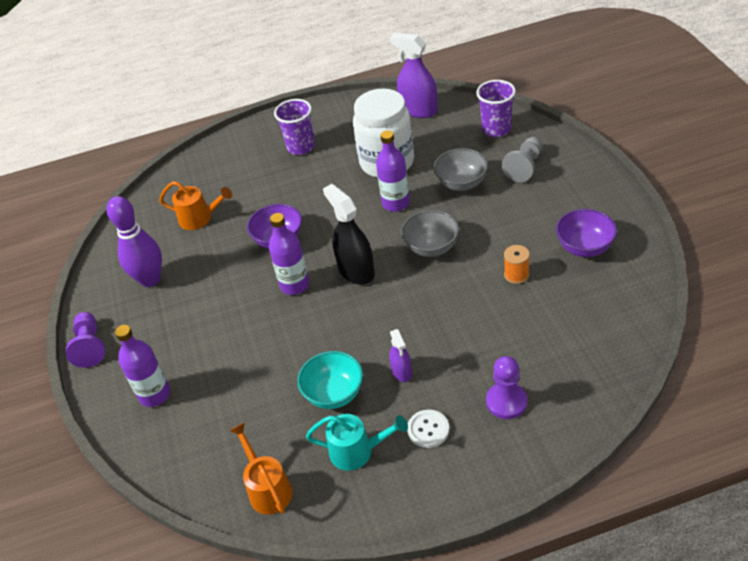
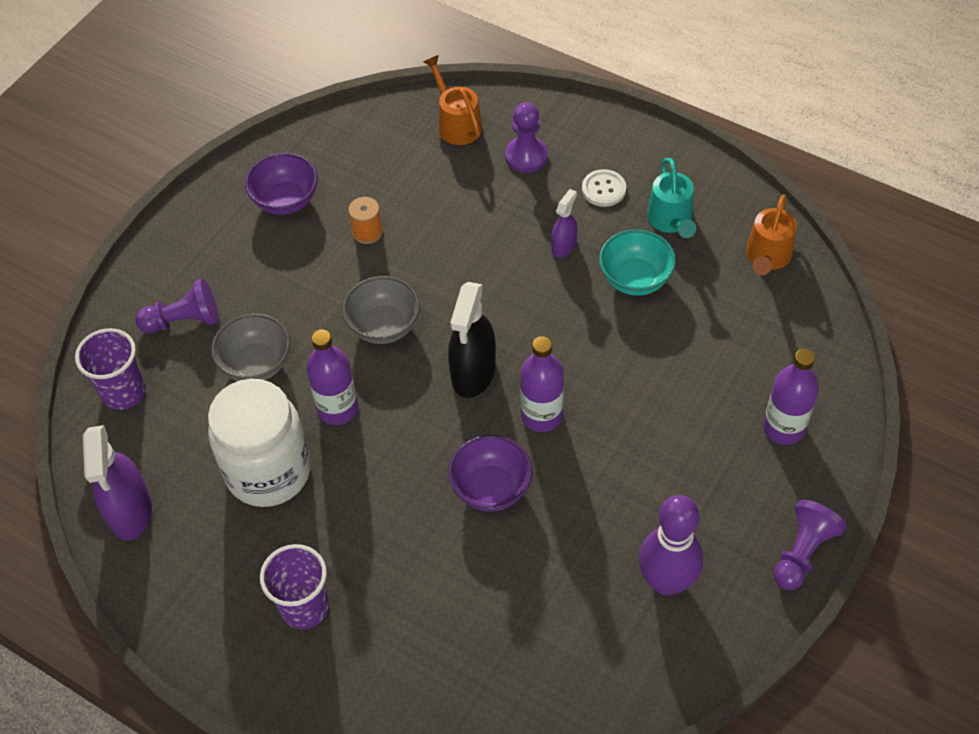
camera: 135 degrees left, 10 degrees up
orange watering can [159,181,232,230] -> orange watering can moved to [424,55,482,145]
turquoise watering can [306,414,408,471] -> turquoise watering can turned 150 degrees counterclockwise [647,158,696,238]
grey pawn [502,137,542,182] -> purple pawn [135,279,219,333]

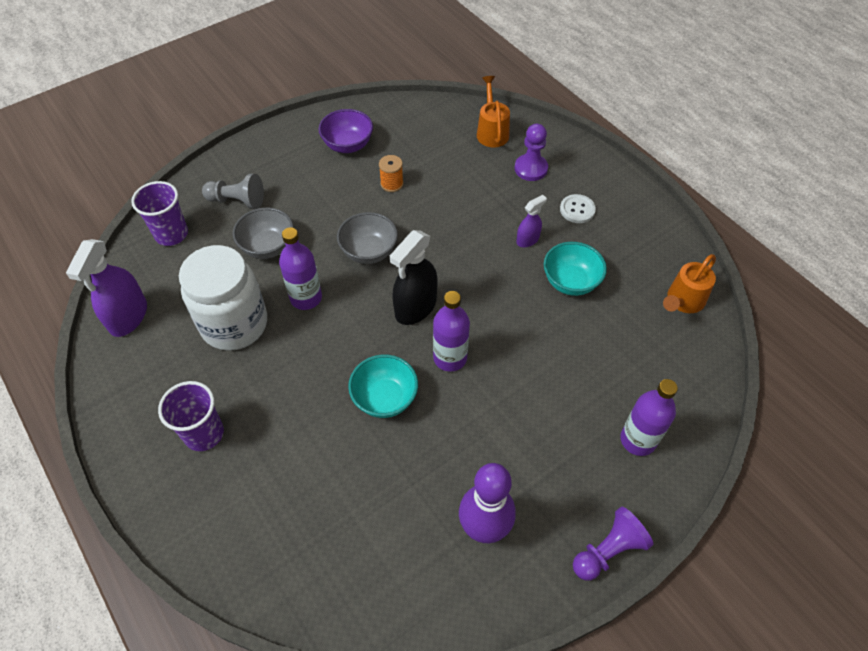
camera: 20 degrees right, 0 degrees up
purple pawn [135,279,219,333] -> grey pawn [202,174,264,209]
purple bowl [448,435,533,512] -> turquoise bowl [348,355,418,418]
turquoise watering can [647,158,696,238] -> none

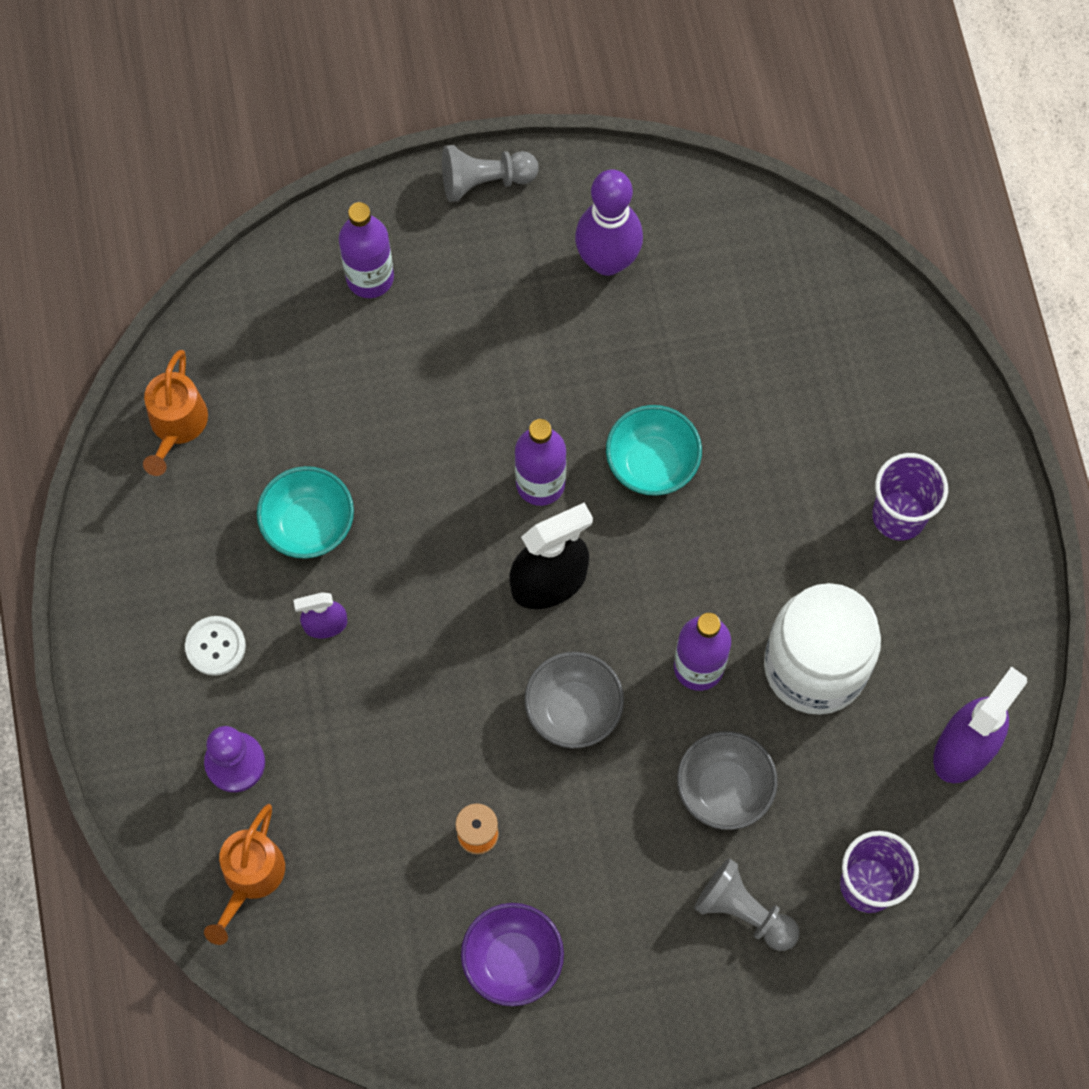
camera: 155 degrees left, 15 degrees up
purple pawn [573,507,654,580] -> grey pawn [442,145,539,202]
orange watering can [663,254,716,313] -> orange watering can turned 120 degrees clockwise [143,350,208,476]

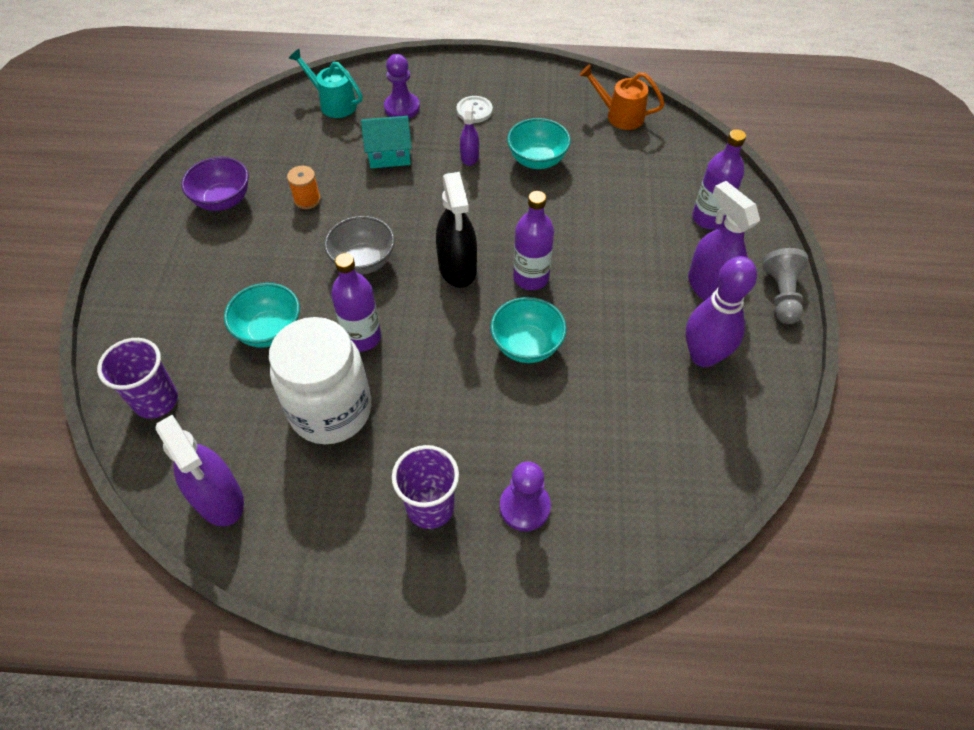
camera: 105 degrees right, 15 degrees down
orange watering can [204,804,285,945] -> turquoise watering can [289,49,362,118]
grey bowl [677,731,778,830] -> turquoise bowl [224,283,300,348]
grey pawn [694,858,799,951] -> none
none -> turquoise house [361,116,412,168]
none -> purple pawn [500,461,551,531]
none -> purple spray bottle [688,181,760,301]

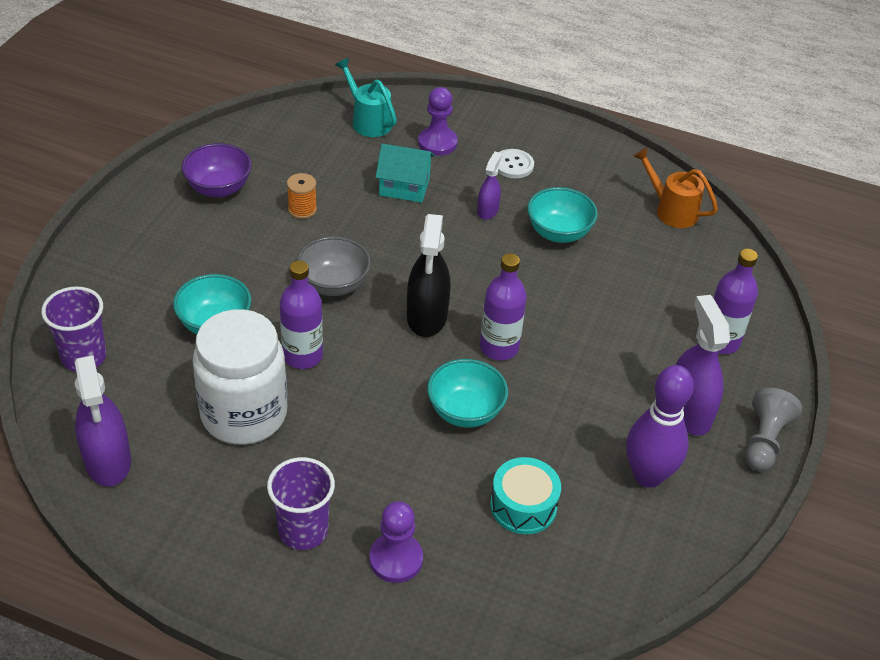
camera: 15 degrees right, 10 degrees down
none -> turquoise drum [490,457,561,534]

